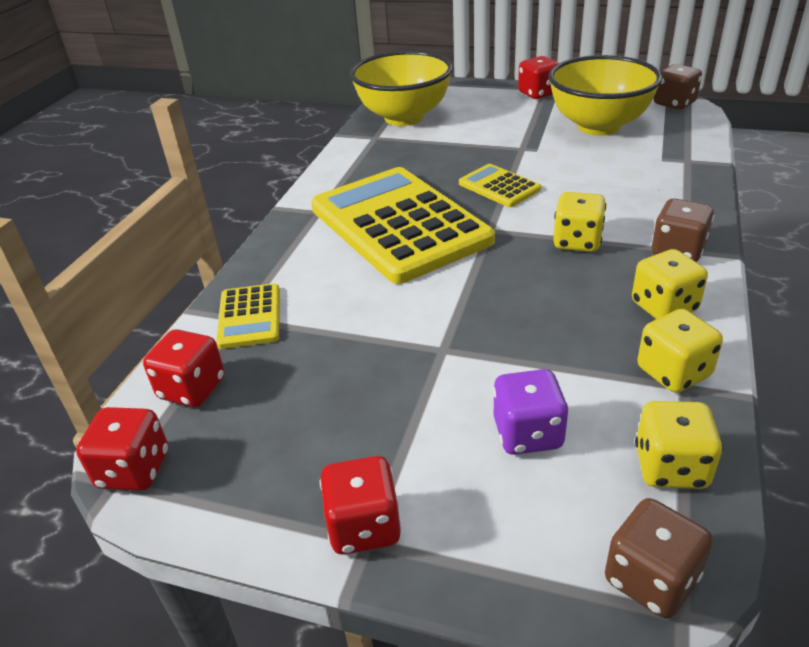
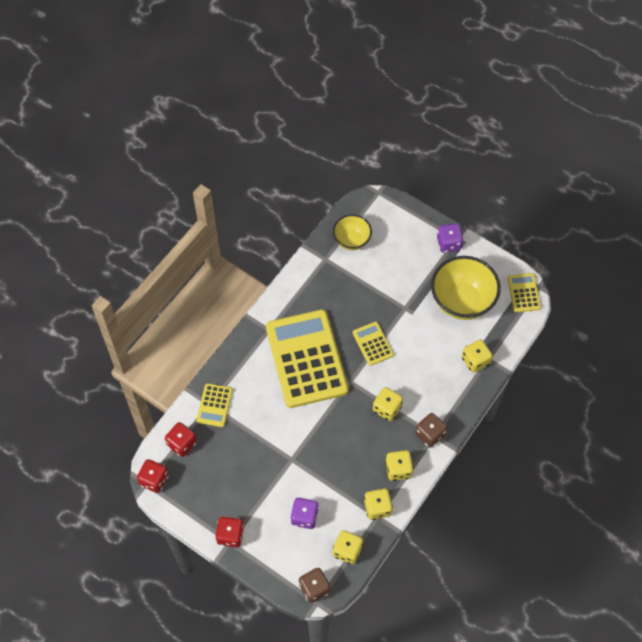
camera: 15 degrees right, 25 degrees up
yellow bowl [350,51,453,126] -> yellow bowl [333,214,372,251], size x0.58
red dice [518,56,559,99] -> purple dice [437,223,464,253]
brown dice [654,64,702,110] -> yellow calculator [507,273,541,312]
none -> yellow dice [462,339,493,373]

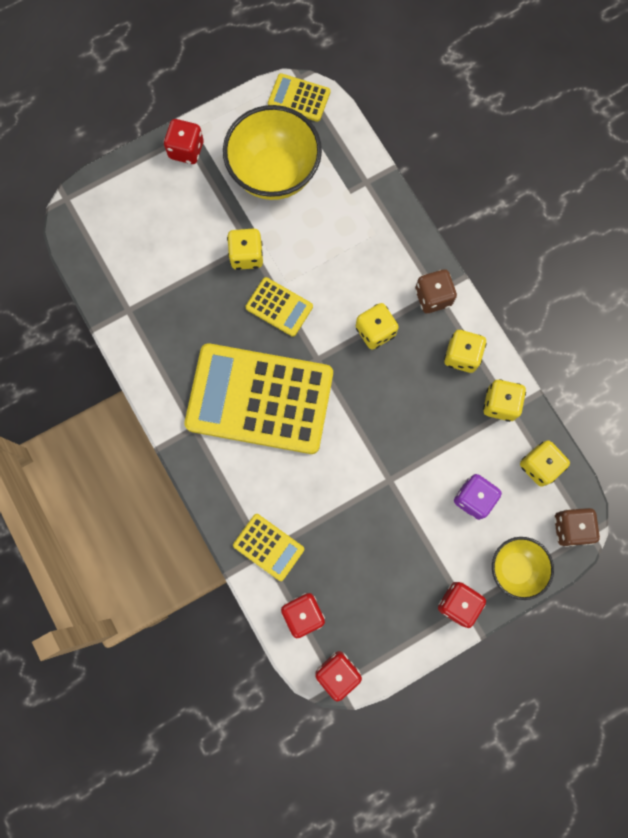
camera: 65 degrees left, 15 degrees up
yellow bowl [333,214,372,251] -> yellow bowl moved to [492,537,554,600]
yellow calculator [353,322,394,366] -> yellow calculator turned 150 degrees counterclockwise [245,277,313,337]
purple dice [437,223,464,253] -> red dice [164,119,203,164]
yellow dice [462,339,493,373] -> yellow dice moved to [227,228,263,270]

